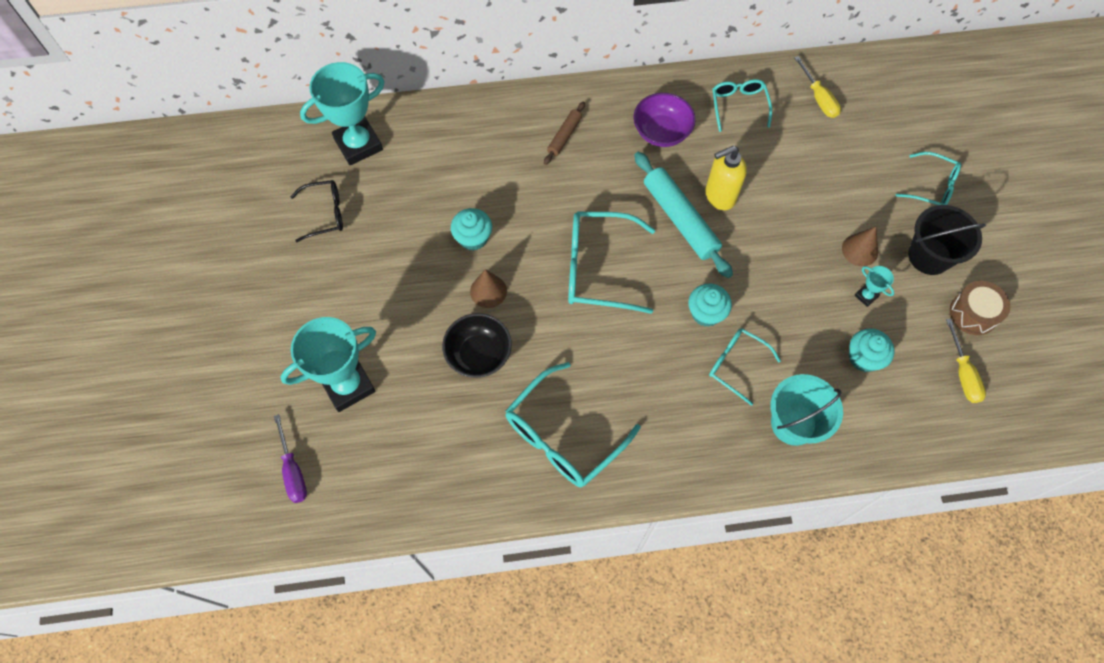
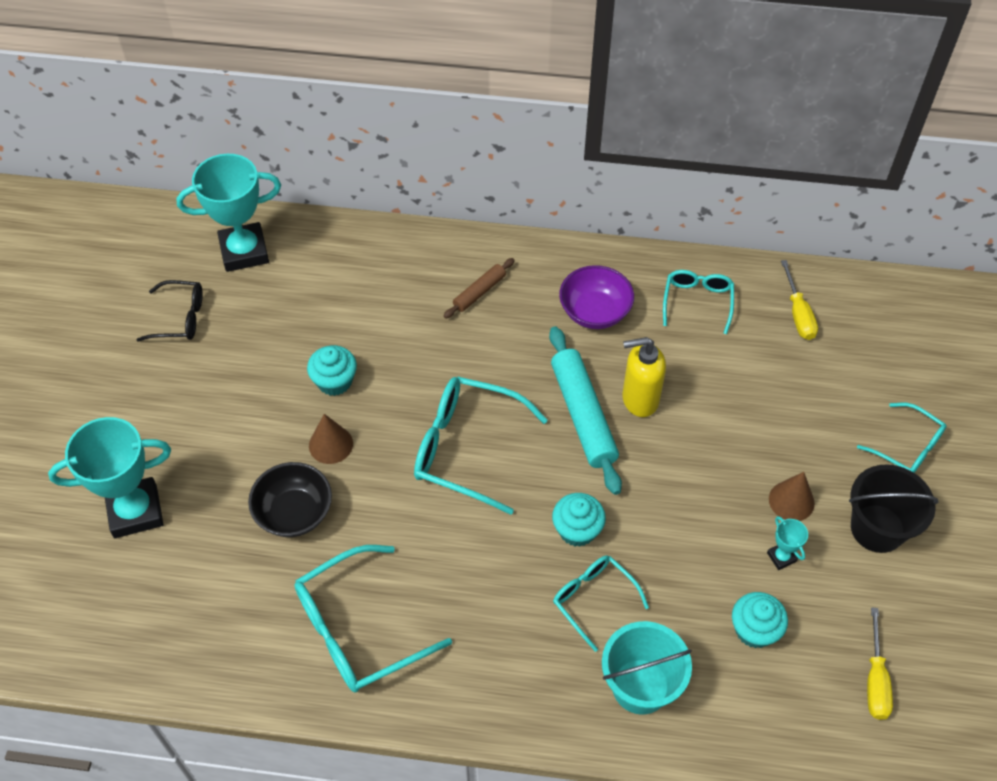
camera: 15 degrees right, 10 degrees down
purple screwdriver [274,414,307,503] -> none
brown drum [950,281,1010,335] -> none

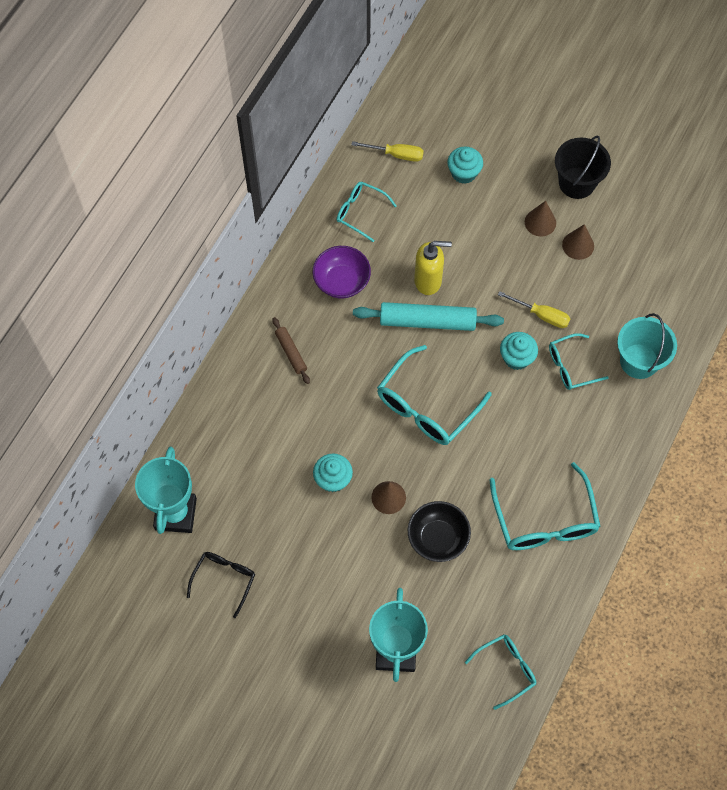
camera: 70 degrees left, 10 degrees up
yellow soap dispenser [622,337,666,417] -> yellow soap dispenser turned 105 degrees counterclockwise [414,241,452,295]
turquoise cupcake [732,592,788,648] -> turquoise cupcake moved to [447,146,483,184]
turquoise trophy [767,516,808,570] -> brown cone [562,224,594,260]
turquoise glasses [857,403,947,473] -> turquoise glasses moved to [465,634,536,710]
yellow screwdriver [867,607,893,720] -> yellow screwdriver moved to [498,291,570,328]

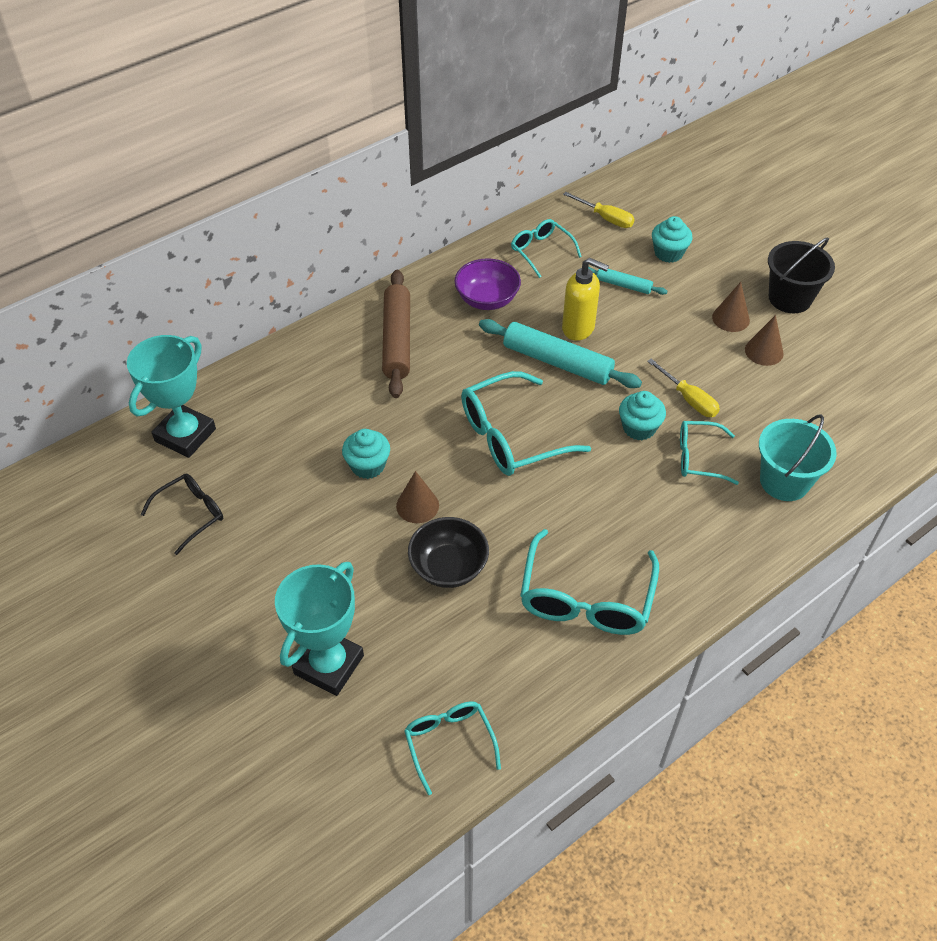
camera: 25 degrees right, 15 degrees down
brown rolling pin [272,317,310,384] -> brown rolling pin [382,270,410,398], size x1.89
turquoise glasses [465,634,536,710] -> turquoise glasses turned 105 degrees counterclockwise [404,701,501,795]
none -> turquoise rolling pin [588,267,667,295]

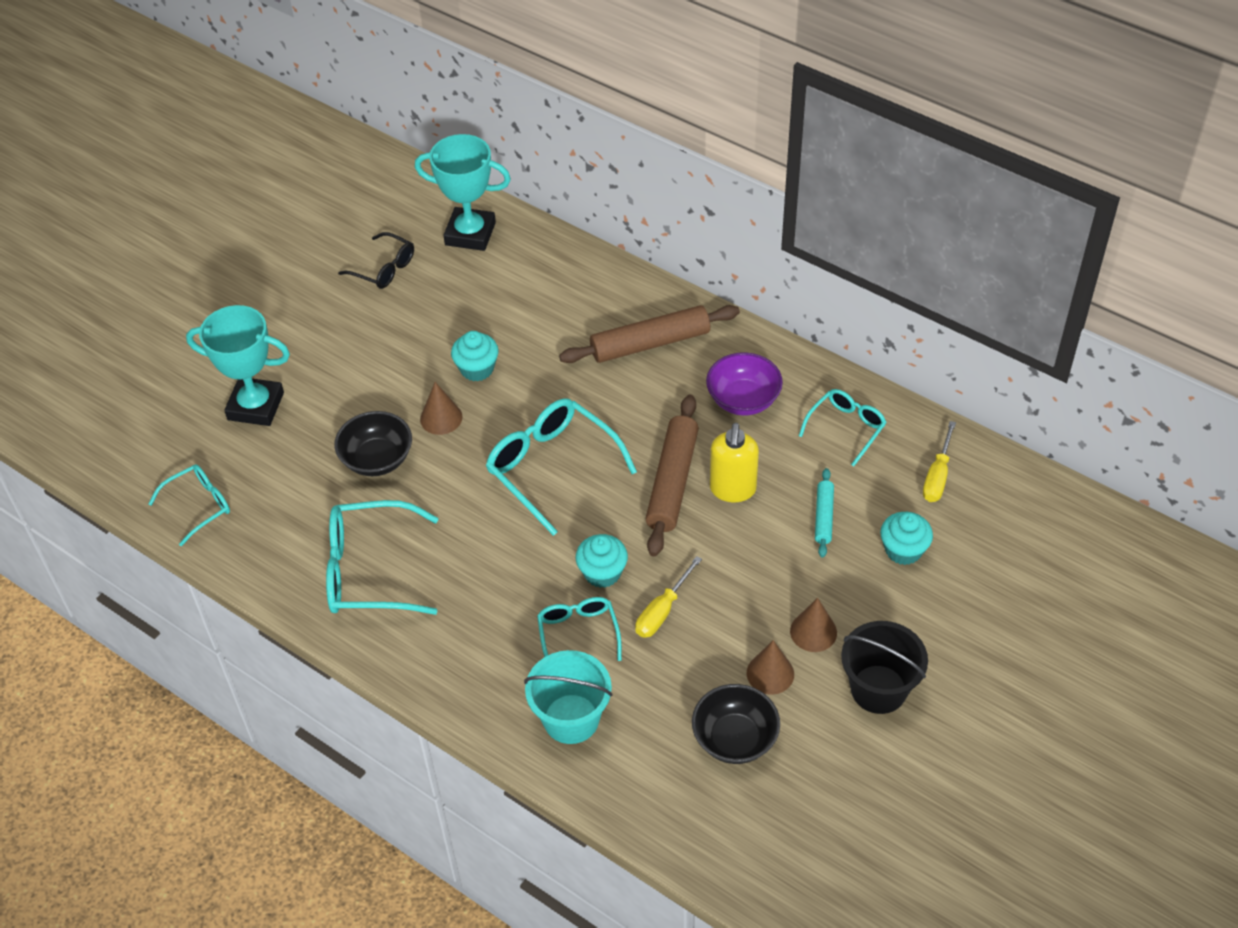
camera: 75 degrees right, 0 degrees up
turquoise rolling pin [479,319,642,388] -> brown rolling pin [646,395,699,557]
none -> black bowl [692,684,780,764]

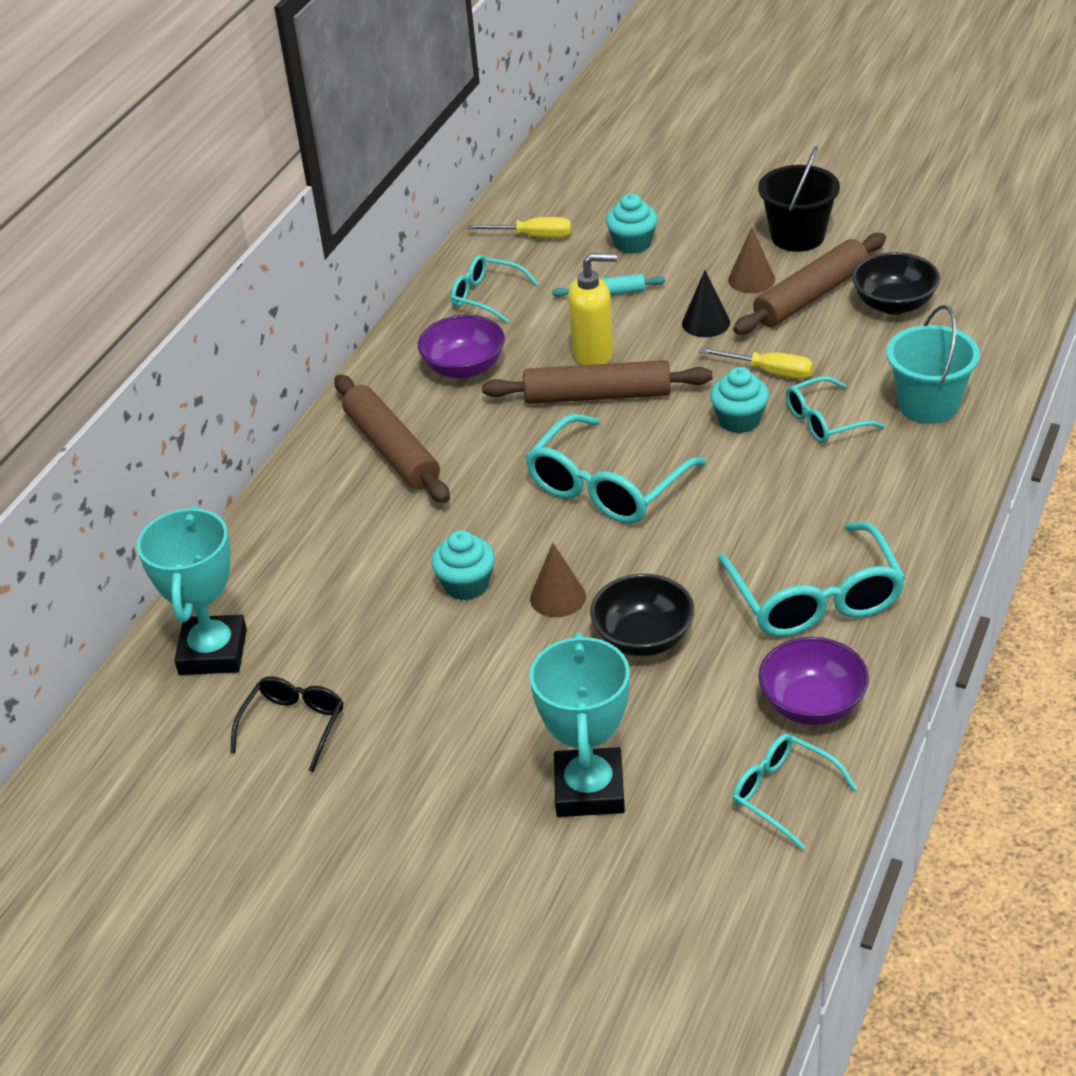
camera: 100 degrees left, 10 degrees down
brown cone [747,640,794,695] -> brown rolling pin [733,233,886,335]
none -> black cone [682,270,730,337]
none -> purple bowl [759,637,869,725]

